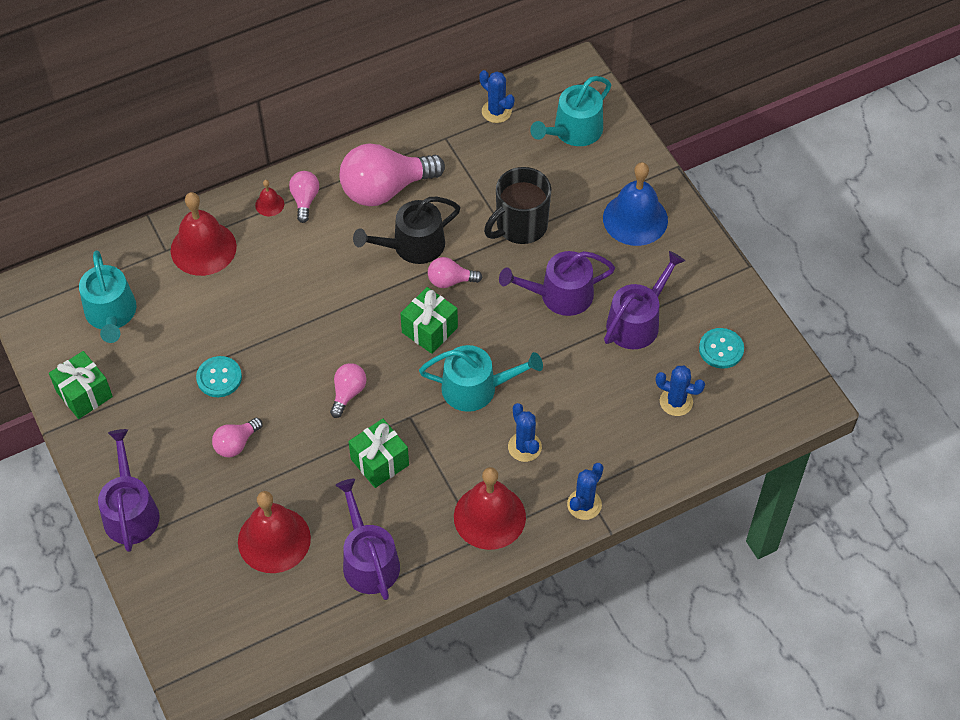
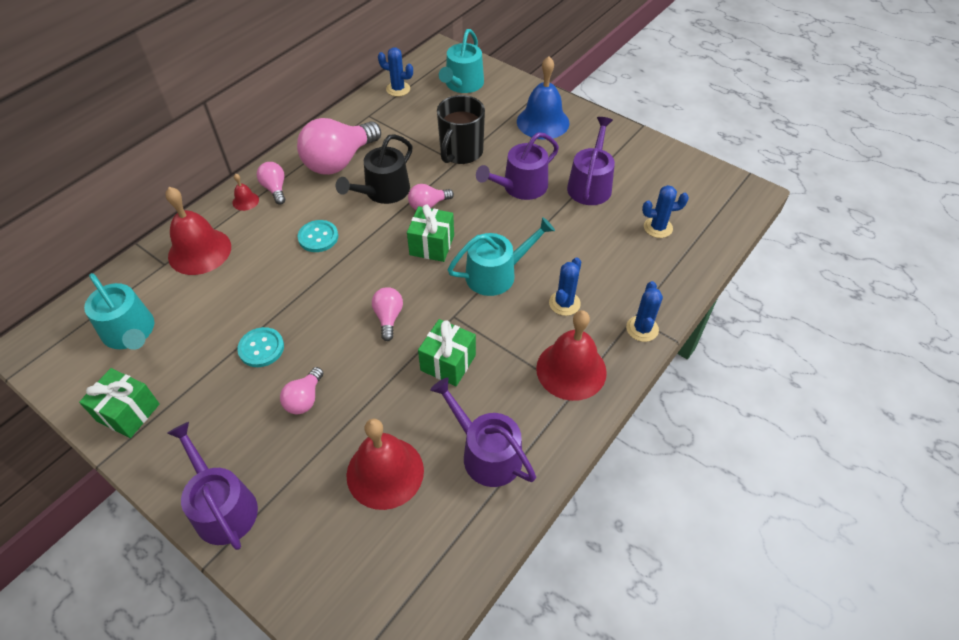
camera: 25 degrees left, 5 degrees down
blue cactus [508,403,542,462] -> blue cactus turned 75 degrees clockwise [549,257,581,316]
turquoise button [699,328,744,369] -> turquoise button moved to [297,220,338,252]

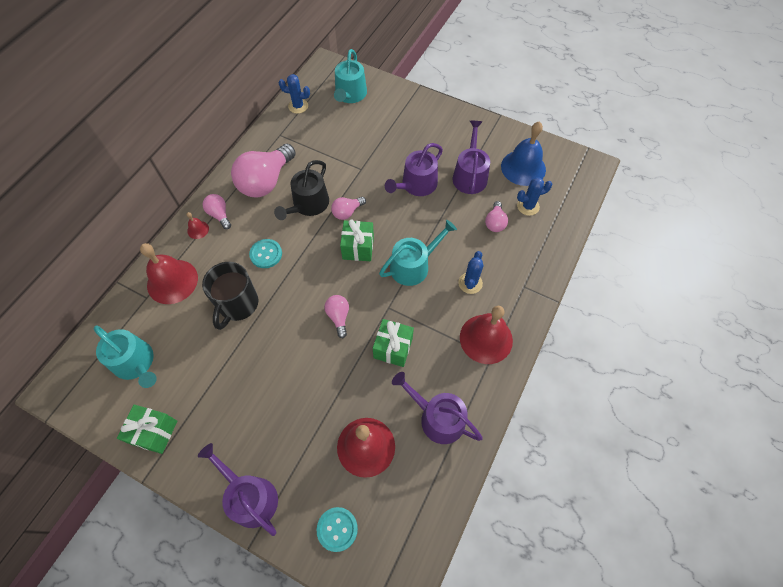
camera: 10 degrees left, 10 degrees up
turquoise button [237,327,284,367] -> turquoise button moved to [317,507,358,552]
pink light bulb [280,367,323,414] -> pink light bulb moved to [485,201,508,232]
black mug [437,95,485,164] -> black mug moved to [202,262,258,330]
blue bell [517,56,569,139] -> blue bell moved to [501,122,546,186]
blue cactus [626,281,663,342] -> none

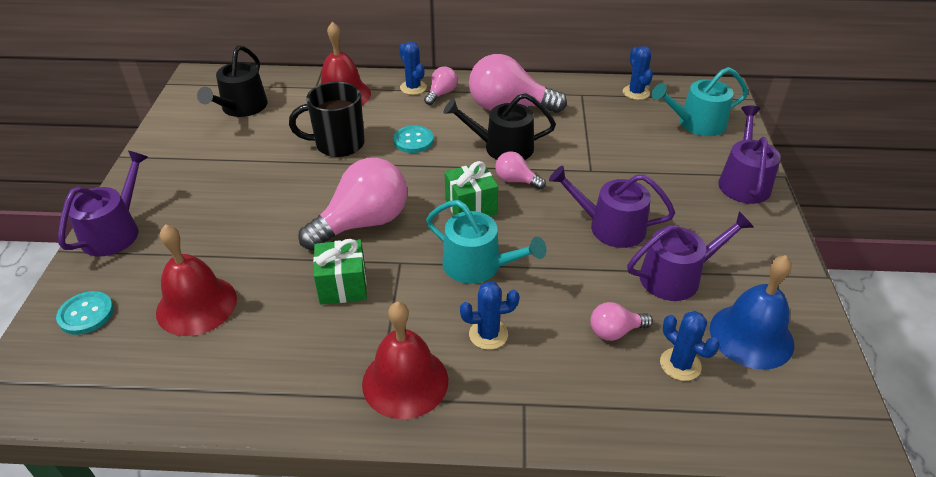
camera: 65 degrees right, 20 degrees down
turquoise watering can [94,326,157,388] -> black watering can [197,46,268,117]
green gift [117,404,177,454] -> none
red bell [187,212,209,239] -> blue cactus [399,41,427,95]
pink light bulb [324,295,349,338] -> pink light bulb [298,158,407,250], size x2.06
purple watering can [392,372,483,444] -> purple watering can moved to [718,106,781,204]

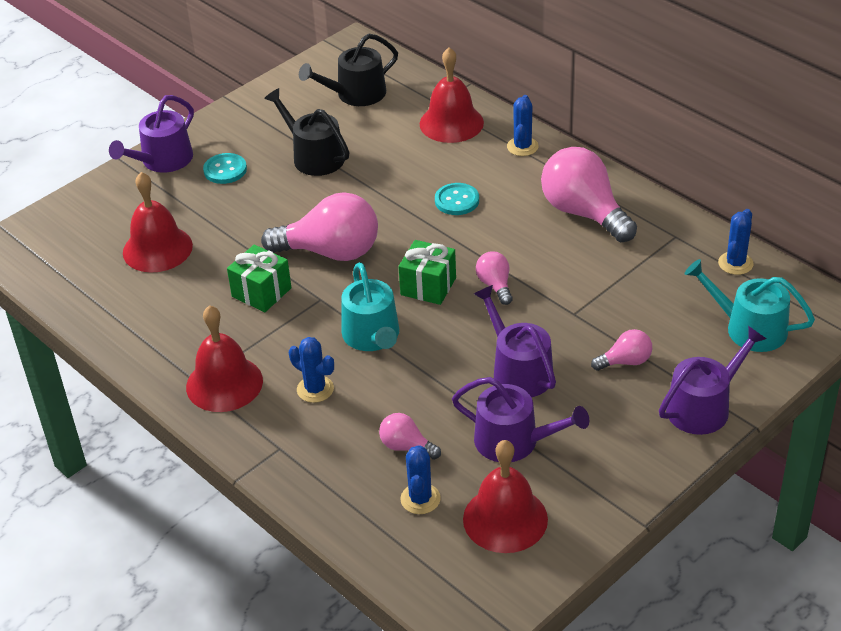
camera: 45 degrees right, 0 degrees up
turquoise button [56,291,114,335] -> turquoise button moved to [203,153,247,184]
purple watering can [58,151,148,257] -> purple watering can turned 150 degrees clockwise [109,95,194,173]
black mug [289,82,365,157] -> none
pink light bulb [424,66,458,105] -> pink light bulb moved to [591,329,652,371]
black watering can [444,93,556,160] -> black watering can moved to [264,88,350,176]
blue bell [710,255,794,370] -> red bell [463,440,548,553]

